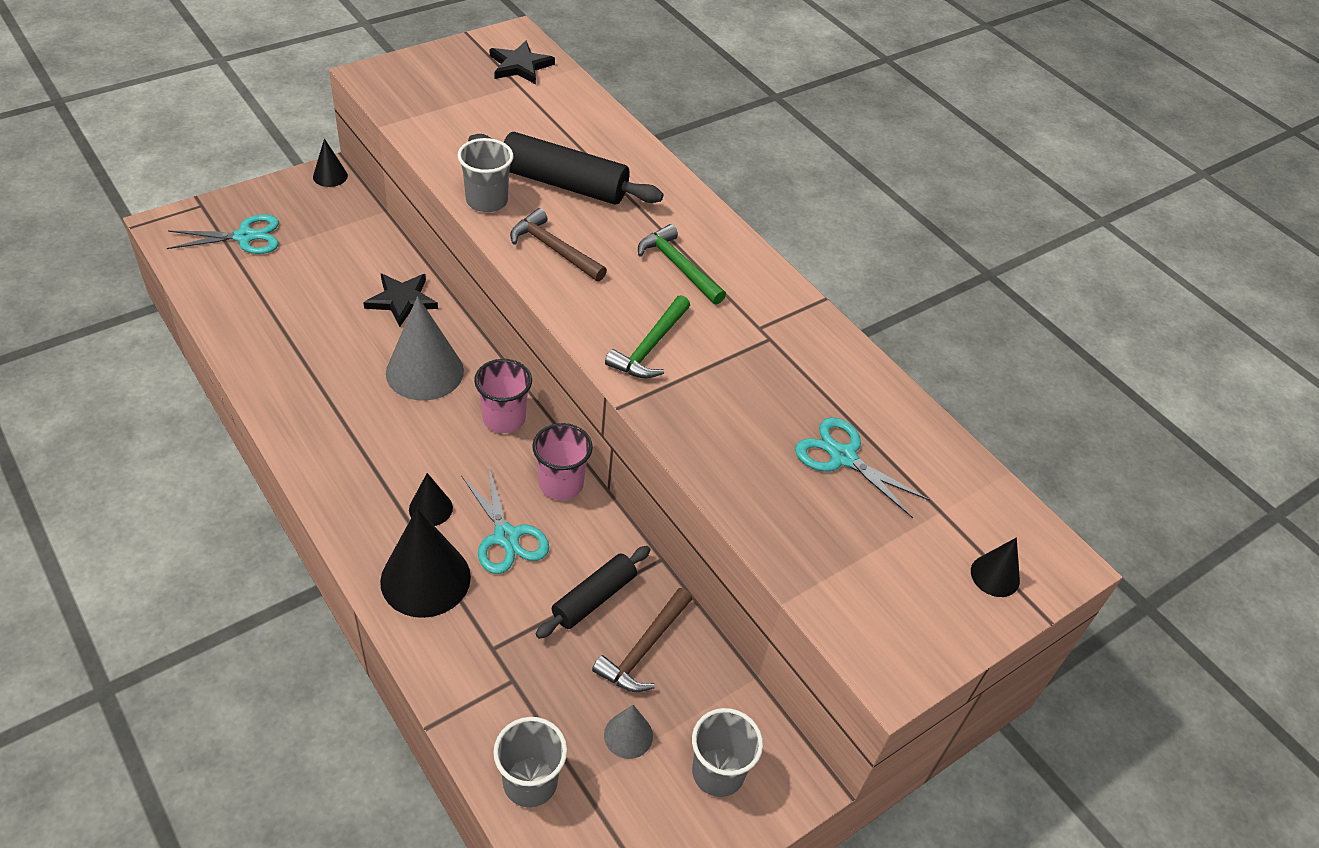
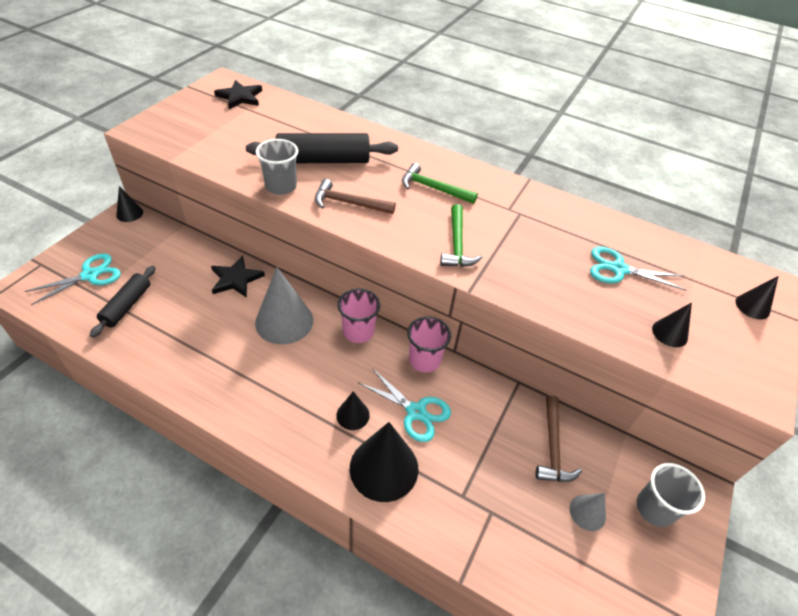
camera: 25 degrees left, 0 degrees up
grey cup [493,717,567,807] -> none
black rolling pin [536,546,651,639] -> black rolling pin moved to [90,266,155,338]
none -> black cone [652,302,692,347]

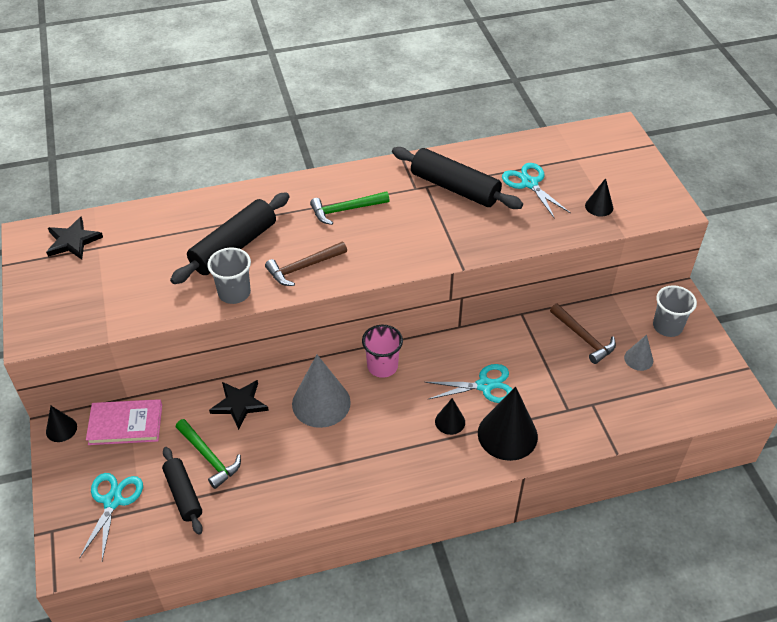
camera: 40 degrees left, 0 degrees up
pink cup [407,316,451,372] -> none
green hammer [440,204,483,267] -> green hammer moved to [176,419,241,489]
turquoise scissors [590,247,687,291] -> turquoise scissors turned 90 degrees clockwise [502,163,571,219]
black cone [736,276,779,319] -> none
none -> pink book [86,399,162,445]
none -> black rolling pin [392,147,523,209]

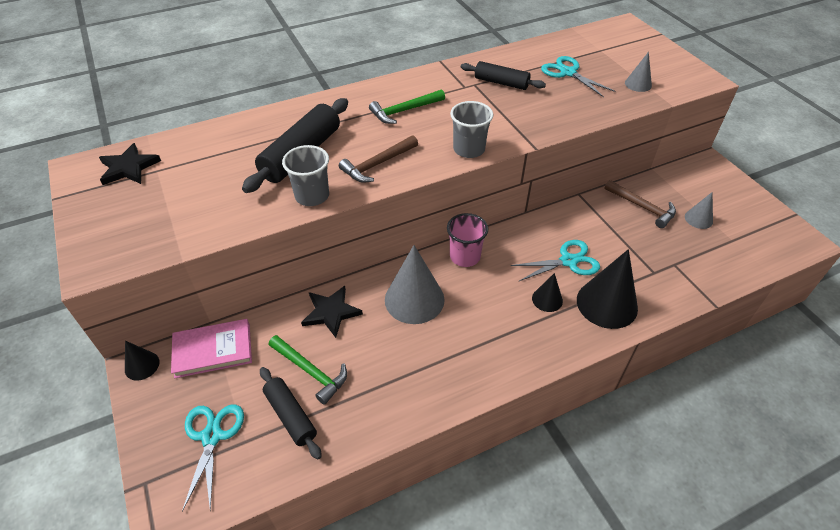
camera: 10 degrees left, 0 degrees up
black rolling pin [392,147,523,209] -> black rolling pin [461,61,546,90], size x0.62
black cone [585,178,613,217] -> grey cone [625,52,652,92]
grey cup [653,285,697,337] -> grey cup moved to [450,101,494,158]

